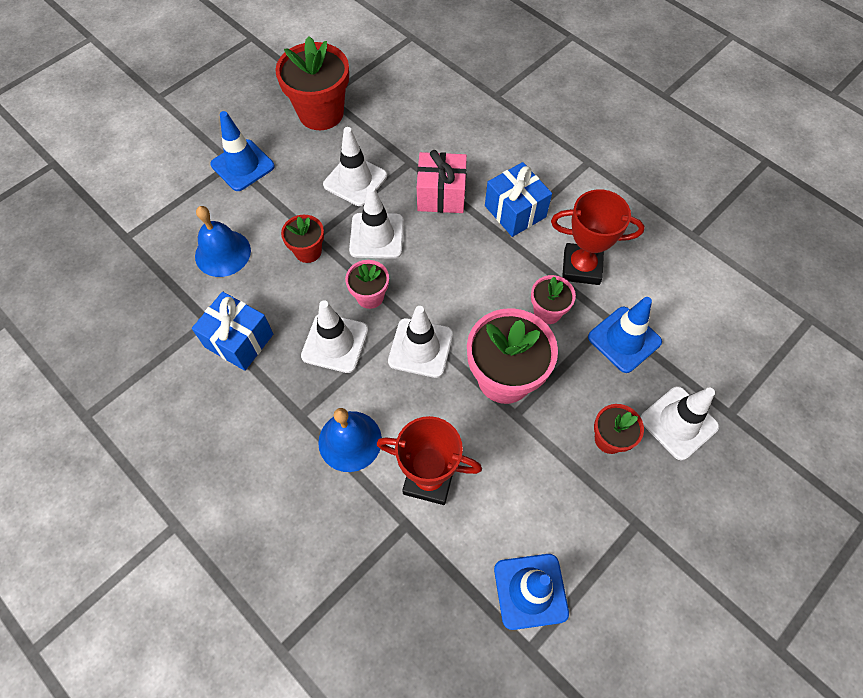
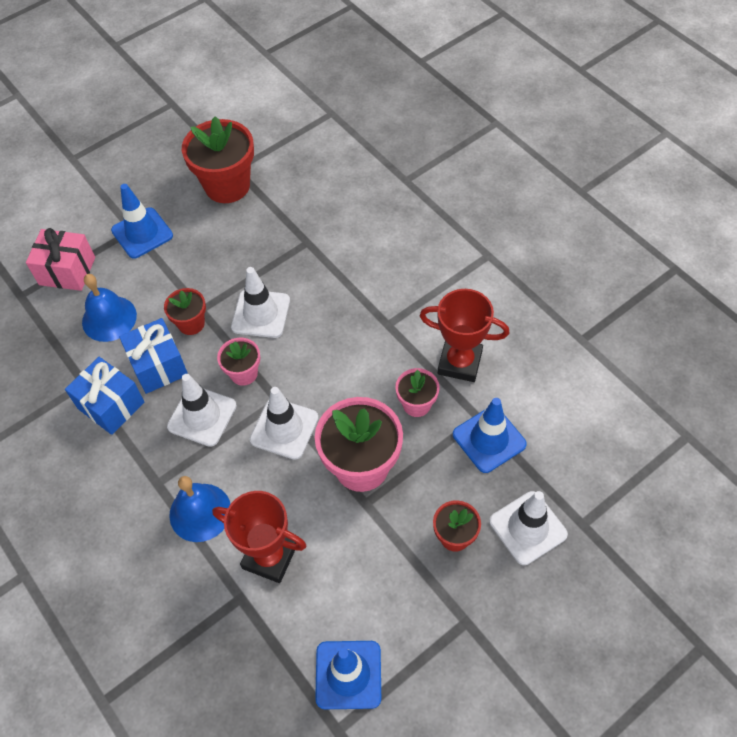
camera: 10 degrees right, 5 degrees down
white traffic cone [323,127,387,206] -> none
pink gift [417,150,467,213] -> pink gift moved to [26,228,95,291]
blue gift [485,162,552,237] -> blue gift moved to [119,318,188,394]

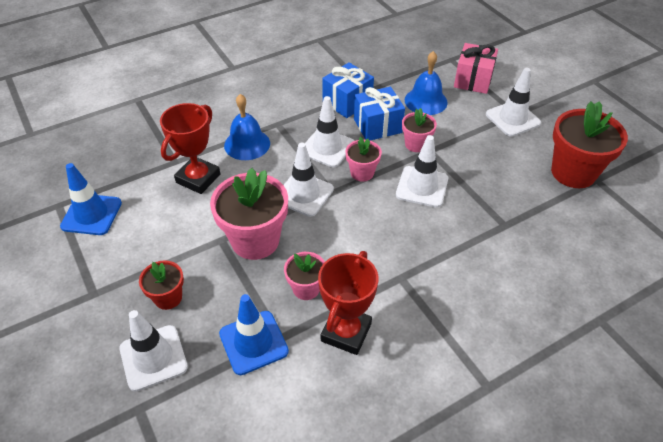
camera: 95 degrees right, 10 degrees down
blue traffic cone [111,184,173,259] -> white traffic cone [486,68,541,137]
red flower pot [164,288,206,335] -> pink flower pot [402,108,437,152]

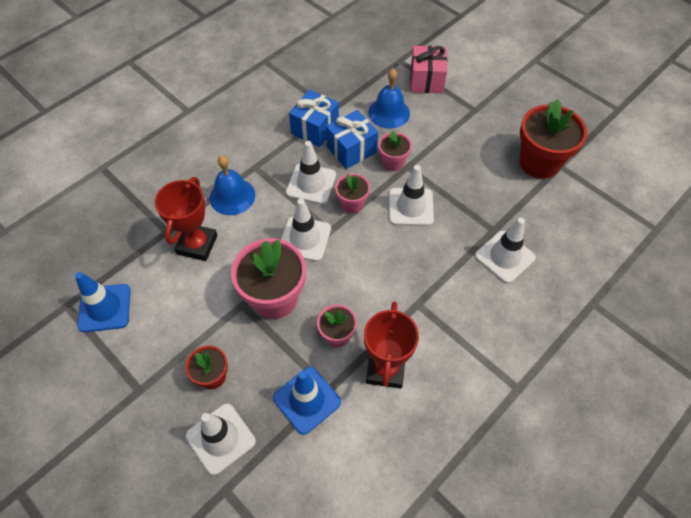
camera: 15 degrees left, 10 degrees up
white traffic cone [486,68,541,137] -> white traffic cone moved to [475,218,536,284]

